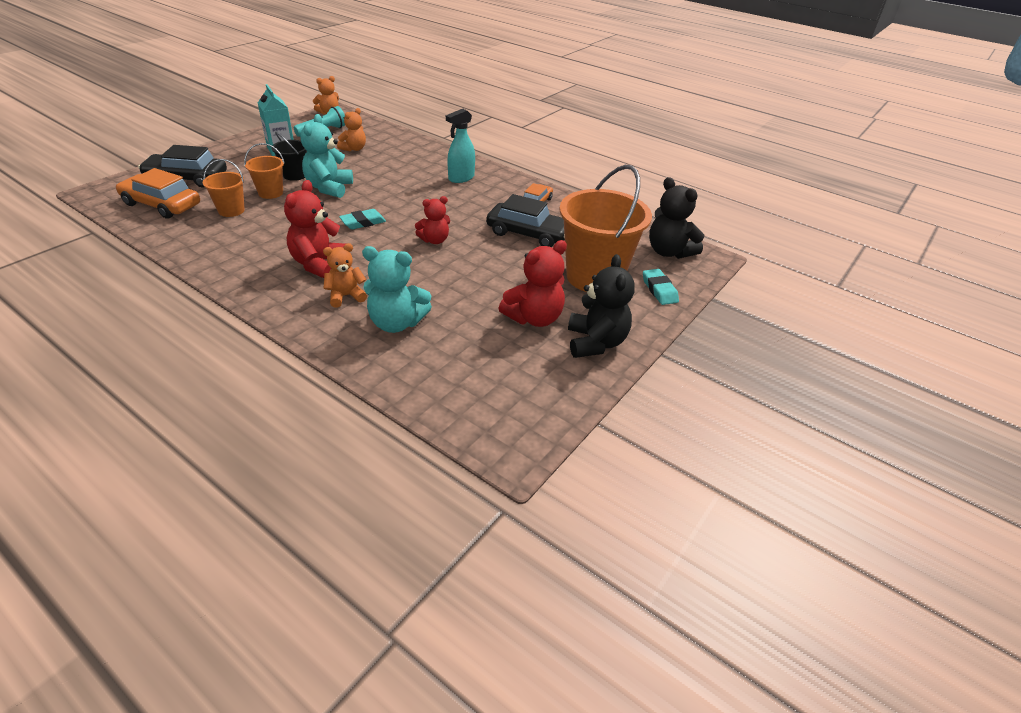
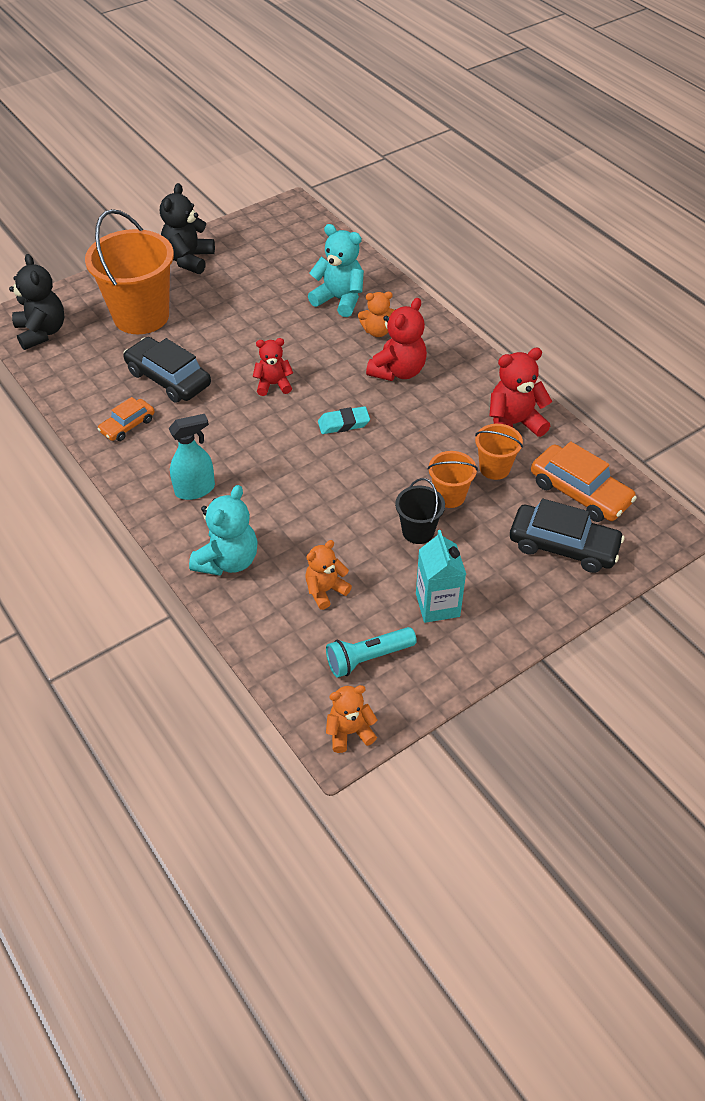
camera: 160 degrees left, 10 degrees up
turquoise teddy bear [300,114,353,198] -> turquoise teddy bear moved to [189,485,258,576]
red teddy bear [498,240,567,327] -> red teddy bear moved to [489,348,552,437]
turquoise eraser [643,269,679,305] -> none

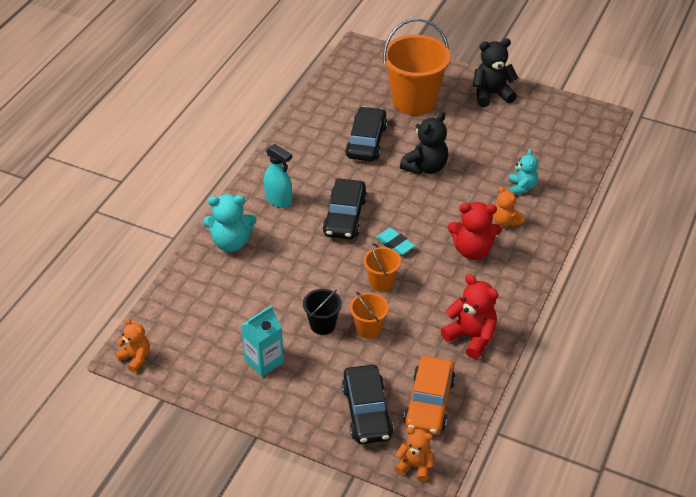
camera: 60 degrees right, 5 degrees down
black teddy bear [9,254,64,350] -> black teddy bear moved to [400,112,448,175]
orange car [98,397,155,441] -> none
red teddy bear [253,338,293,396] -> none
orange teddy bear [305,540,352,610] -> orange teddy bear moved to [395,427,434,482]
turquoise teddy bear [308,224,364,317] -> turquoise teddy bear [509,149,538,194], size x0.64
turquoise flashlight [326,627,417,678] -> none
orange bucket [475,424,523,480] -> orange bucket moved to [363,243,401,292]
none -> black car [323,179,367,239]

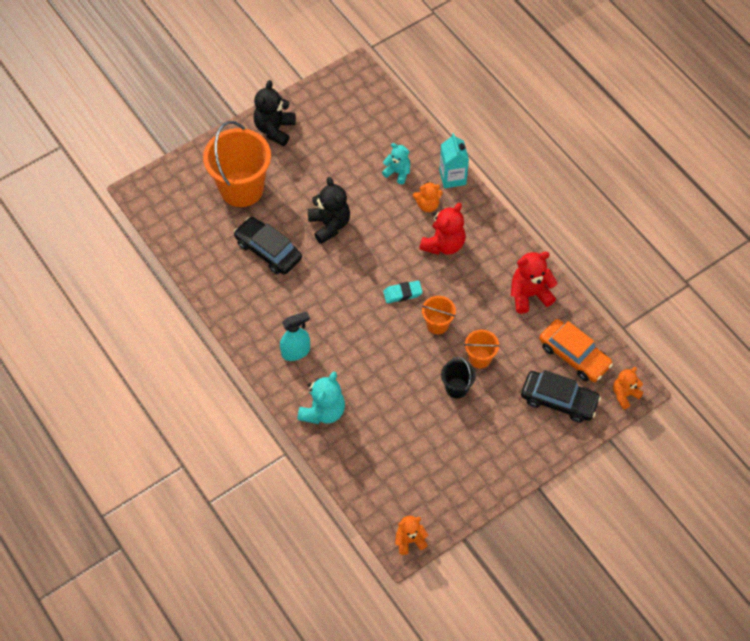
camera: 60 degrees left, 15 degrees up
turquoise carton [241,305,284,377] -> turquoise carton moved to [439,133,469,188]
black car [323,179,367,239] -> none

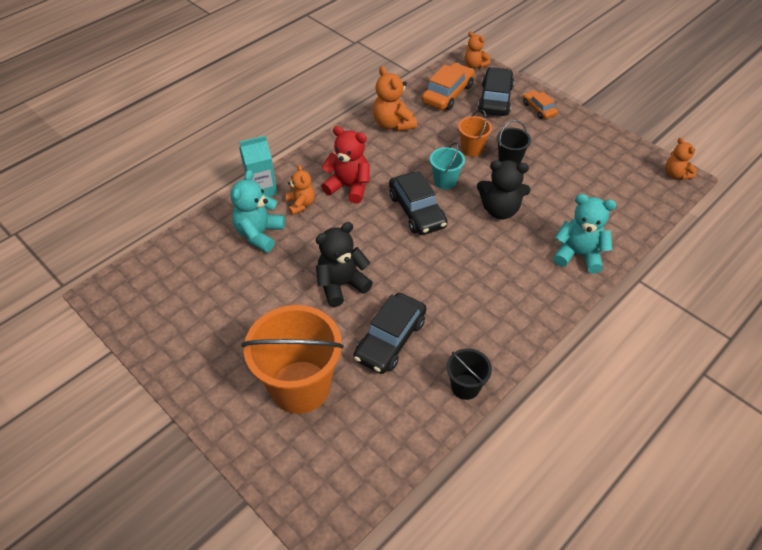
camera: 100 degrees left, 10 degrees down
black teddy bear [253,80,295,146] -> black teddy bear moved to [477,160,530,219]
turquoise spray bottle [280,311,310,361] -> none
turquoise teddy bear [382,143,410,184] -> turquoise teddy bear [230,170,285,253], size x1.56
turquoise eraser [383,281,423,303] -> black car [389,171,447,235]
orange bucket [422,296,456,334] -> turquoise bucket [430,142,465,189]
red teddy bear [511,252,558,314] -> orange teddy bear [373,66,417,131]
none -> black bucket [447,348,492,400]
none -> orange car [523,90,558,119]

